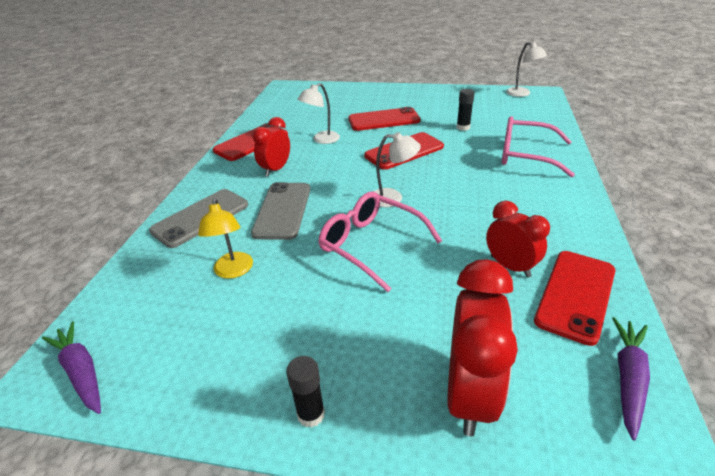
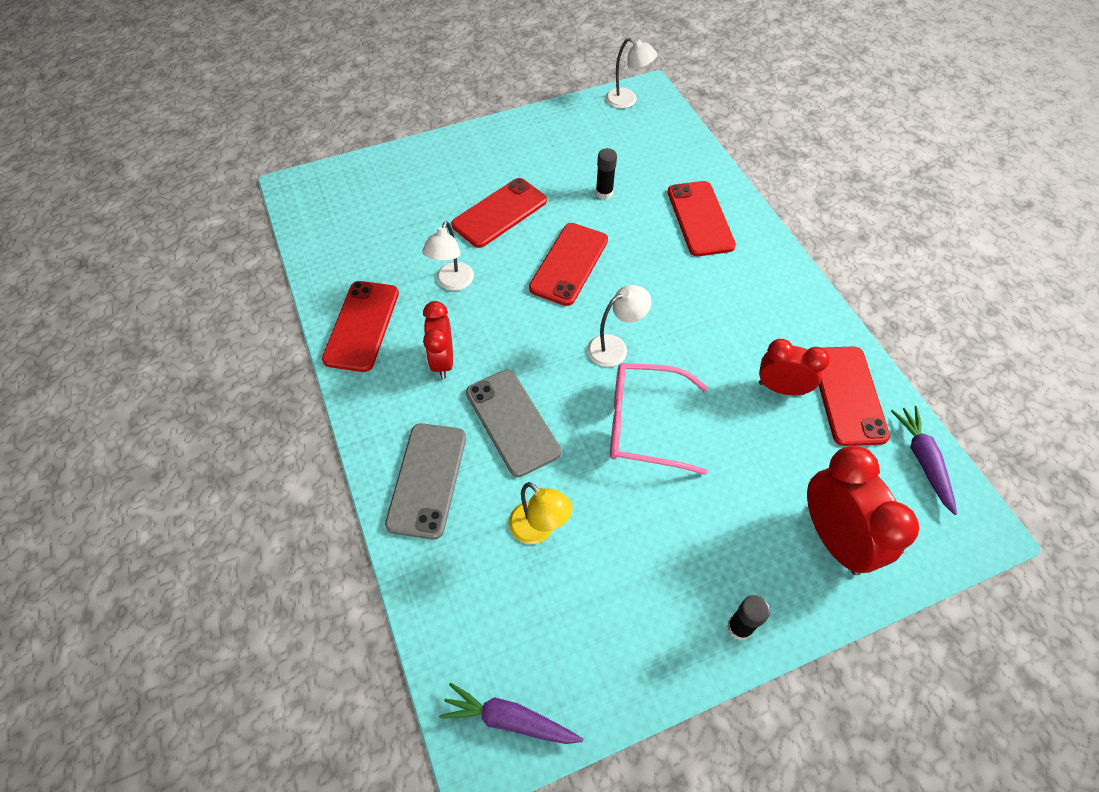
camera: 35 degrees left, 20 degrees up
pink glasses [502,116,575,177] -> red phone [668,181,736,256]

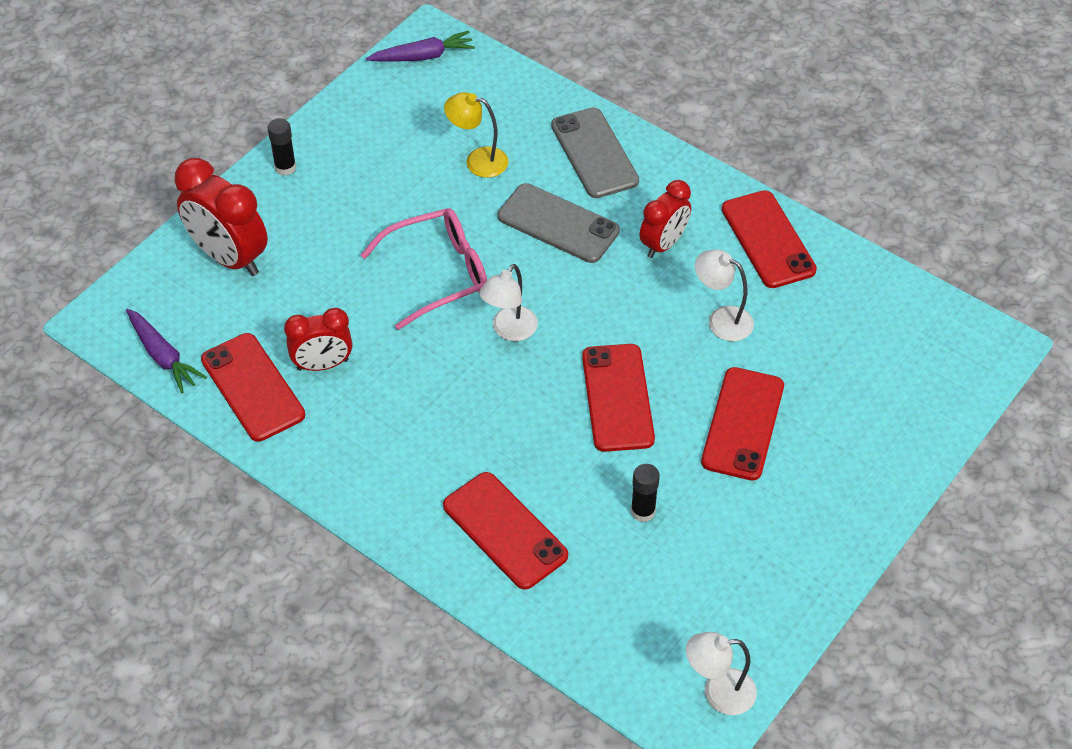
camera: 150 degrees right, 5 degrees down
white lamp [422,221,474,291] -> white lamp turned 45 degrees counterclockwise [695,249,754,341]
red clock [423,301,453,379] -> red clock turned 75 degrees clockwise [640,180,691,258]

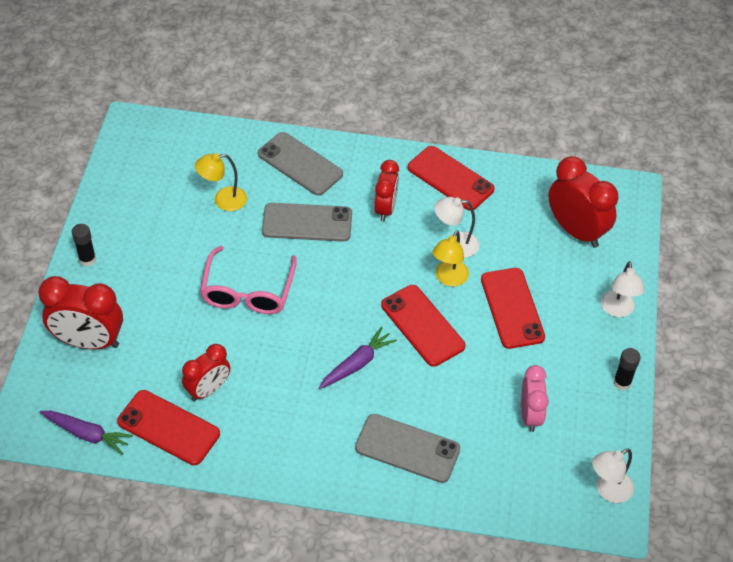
camera: 30 degrees left, 0 degrees up
pink glasses [361,208,487,330] -> pink glasses turned 150 degrees clockwise [200,246,297,314]
purple carrot [366,31,475,62] -> purple carrot moved to [319,327,397,389]
red phone [443,472,568,590] -> grey phone [355,414,460,483]
white lamp [479,264,538,341] -> white lamp moved to [601,261,645,317]
black glue stick [631,464,660,522] -> black glue stick moved to [613,348,641,390]
none -> yellow lamp [432,230,469,287]
none -> pink clock [521,365,549,432]
none -> red clock [548,156,618,248]

